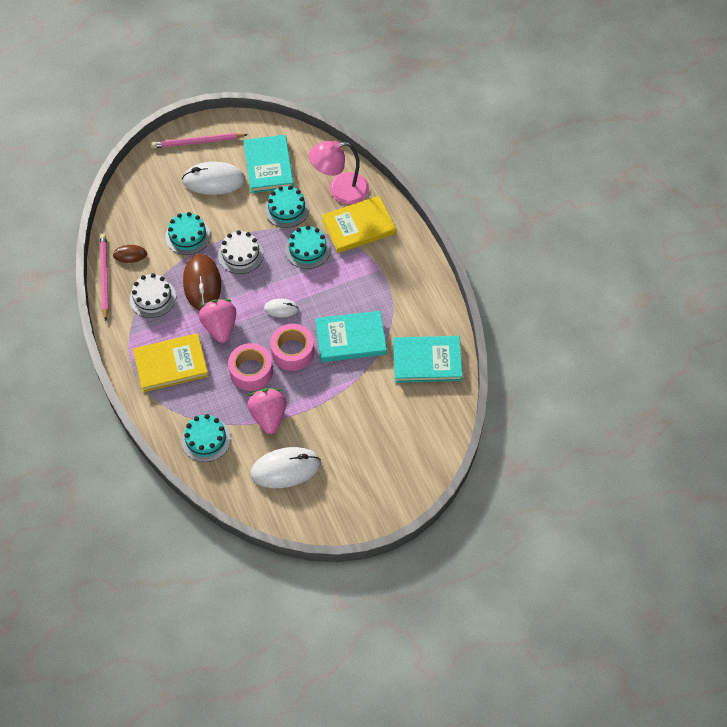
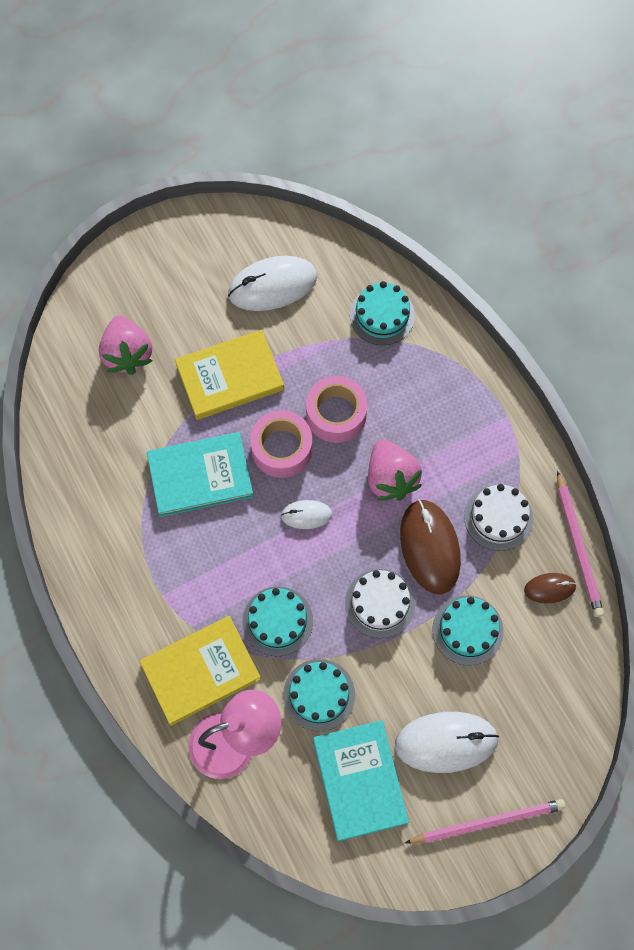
camera: 175 degrees right, 10 degrees up
yellow book [133,333,209,392] -> yellow book moved to [175,330,284,420]
pink strawberry [247,388,287,434] -> pink strawberry moved to [99,316,152,375]
turquoise book [393,336,463,383] -> none

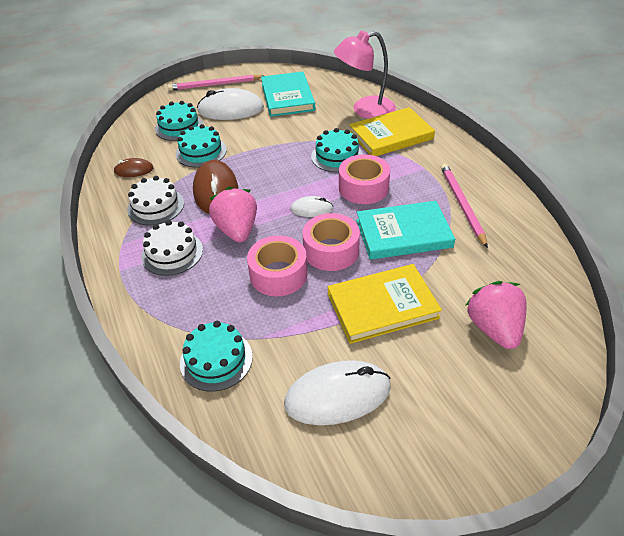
camera: 175 degrees left, 25 degrees down
turquoise cake [283,659,355,732] -> turquoise cake moved to [155,101,203,141]
white cake [345,569,415,638] -> white cake moved to [141,220,203,276]
pink pencil [557,471,604,617] -> pink pencil moved to [441,163,488,248]
none -> pink tape [339,154,390,204]

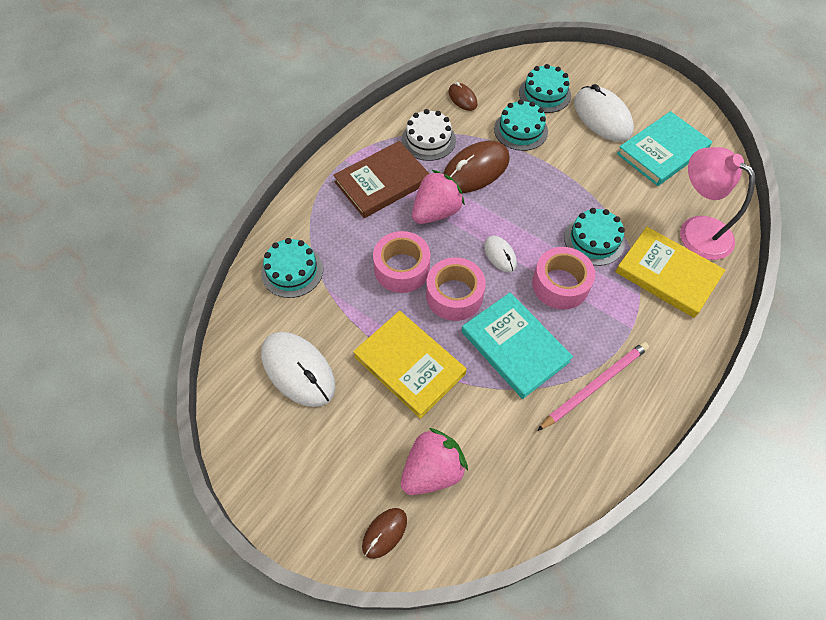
camera: 60 degrees right, 15 degrees up
white cake [141,220,203,276] -> brown book [333,141,429,218]
pink pencil [167,74,263,91] -> none
none -> brown mouse [362,508,407,559]

